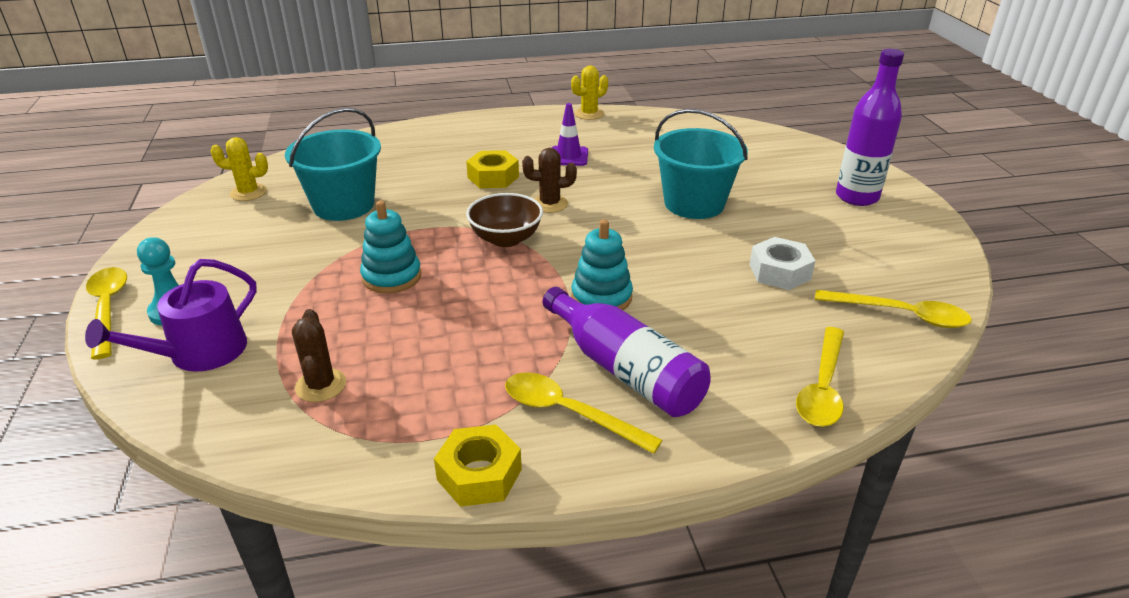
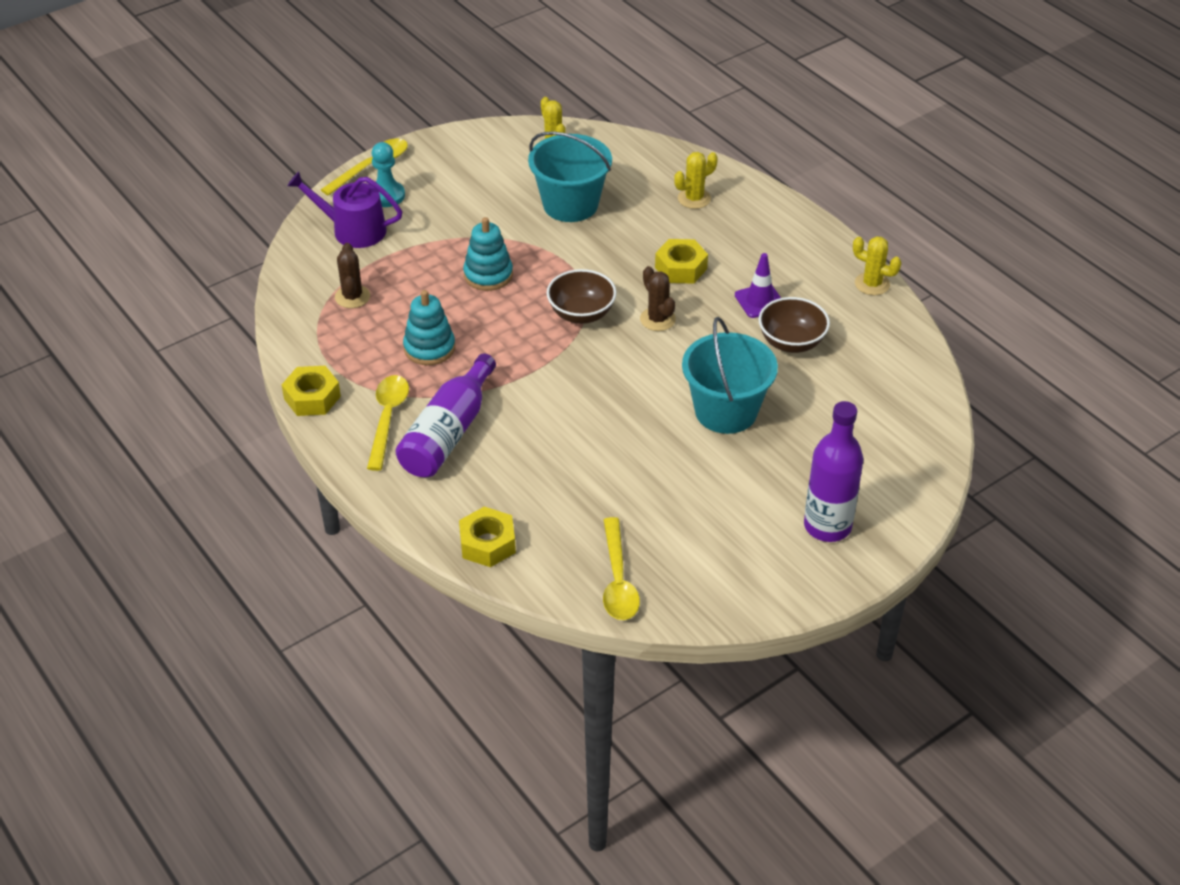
camera: 65 degrees right, 10 degrees up
brown cactus [292,309,346,402] -> brown cactus turned 60 degrees counterclockwise [335,243,370,308]
turquoise stacking toy [571,219,633,310] -> turquoise stacking toy moved to [403,290,455,365]
white nut [750,237,815,290] -> none
yellow spoon [796,327,844,427] -> yellow nut [459,507,516,567]
none -> yellow cactus [674,152,718,209]
none -> brown bowl [759,297,830,353]

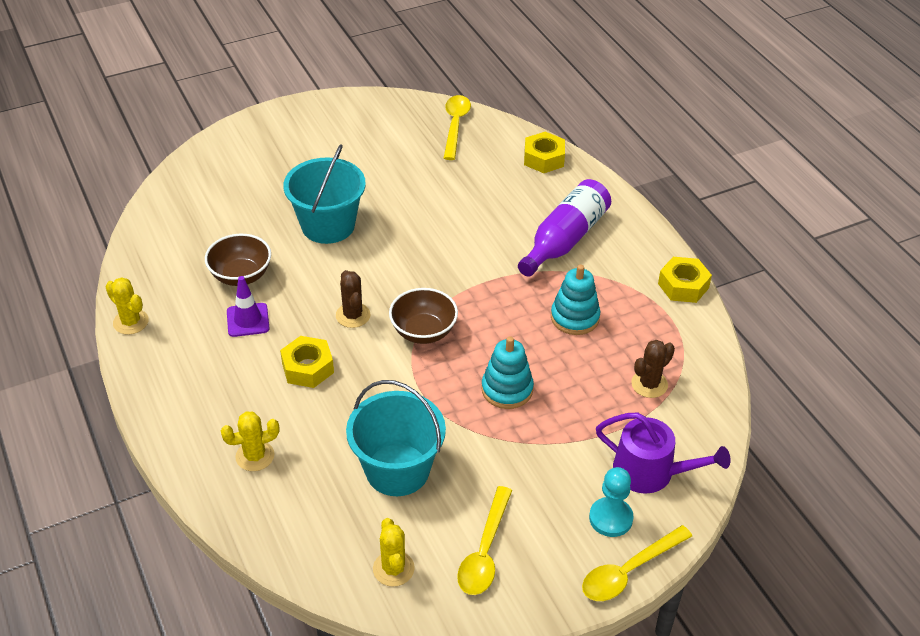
camera: 170 degrees left, 0 degrees up
brown cactus [335,243,370,308] -> brown cactus turned 45 degrees clockwise [631,340,675,398]
yellow spoon [367,375,409,471] -> yellow spoon moved to [457,486,512,595]
purple bottle [804,401,863,542] -> none

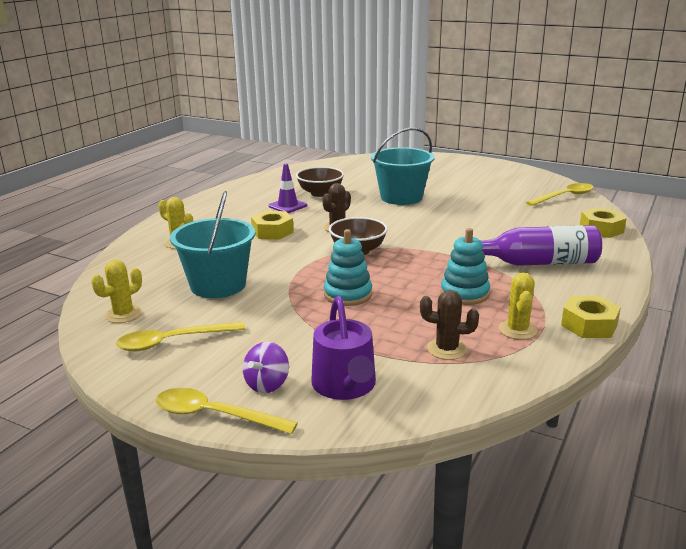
camera: 55 degrees right, 20 degrees down
yellow cactus [105,277,149,335] -> yellow cactus moved to [499,273,537,340]
turquoise pawn [589,467,634,537] -> purple spinning top [243,342,289,393]

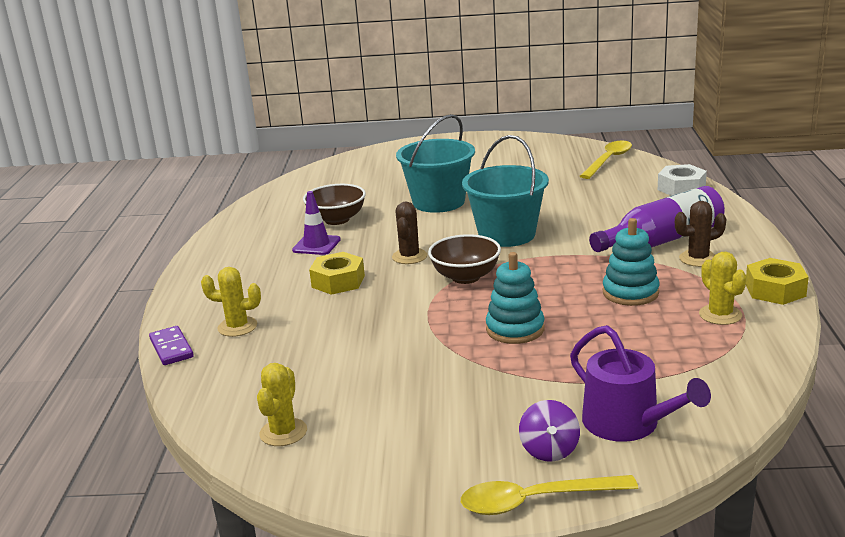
camera: 25 degrees left, 0 degrees up
yellow spoon [116,322,245,351] -> none
turquoise bucket [170,191,255,298] -> turquoise bucket moved to [462,135,549,247]
brown cactus [420,290,479,360] -> brown cactus moved to [675,201,726,267]
yellow nut [580,208,627,238] -> white nut [658,164,707,196]
none -> purple domino [149,326,194,365]

